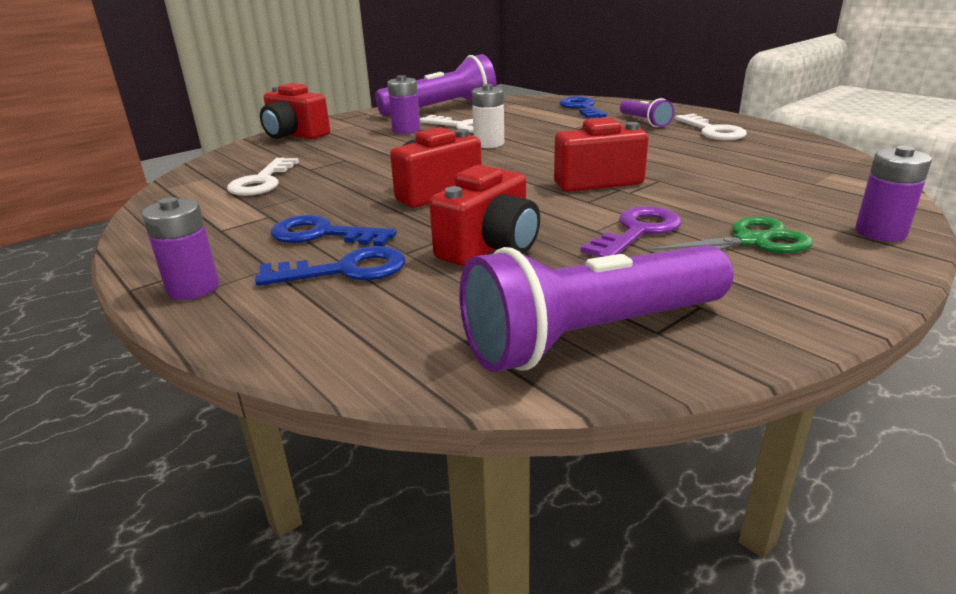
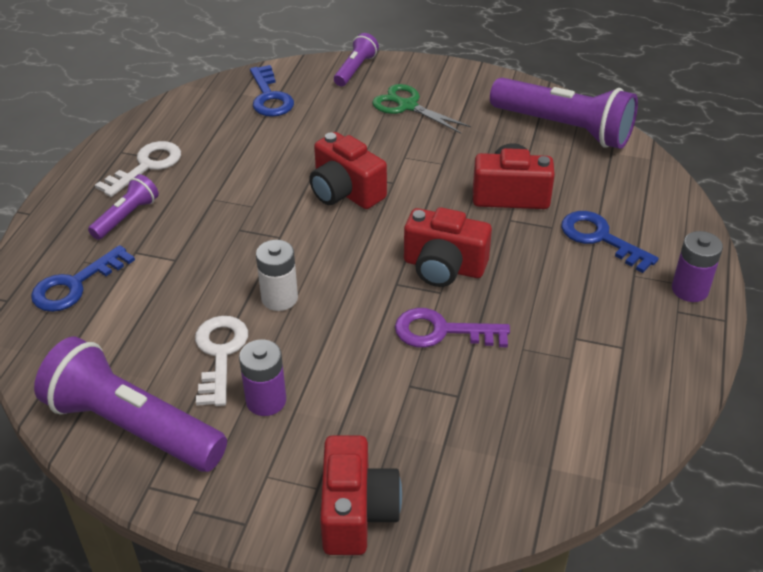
camera: 125 degrees left, 15 degrees up
white key [227,158,299,196] -> none
blue key [271,215,397,246] -> blue key moved to [250,65,294,117]
purple key [581,206,681,257] -> purple key moved to [395,308,510,348]
purple battery [855,146,932,242] -> purple flashlight [334,33,379,86]

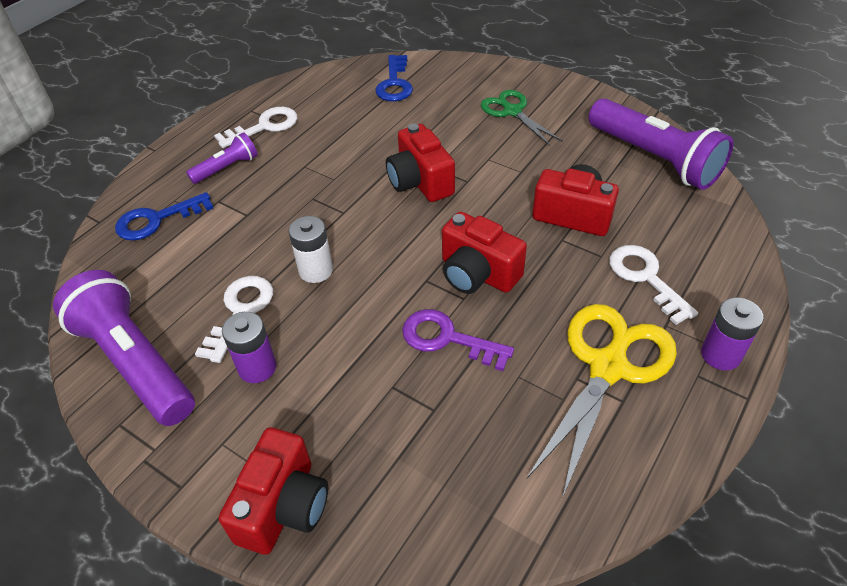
camera: 20 degrees right, 5 degrees up
purple flashlight [334,33,379,86] -> none
blue key [561,211,659,273] -> white key [609,245,698,325]
none -> yellow scissors [527,304,677,499]

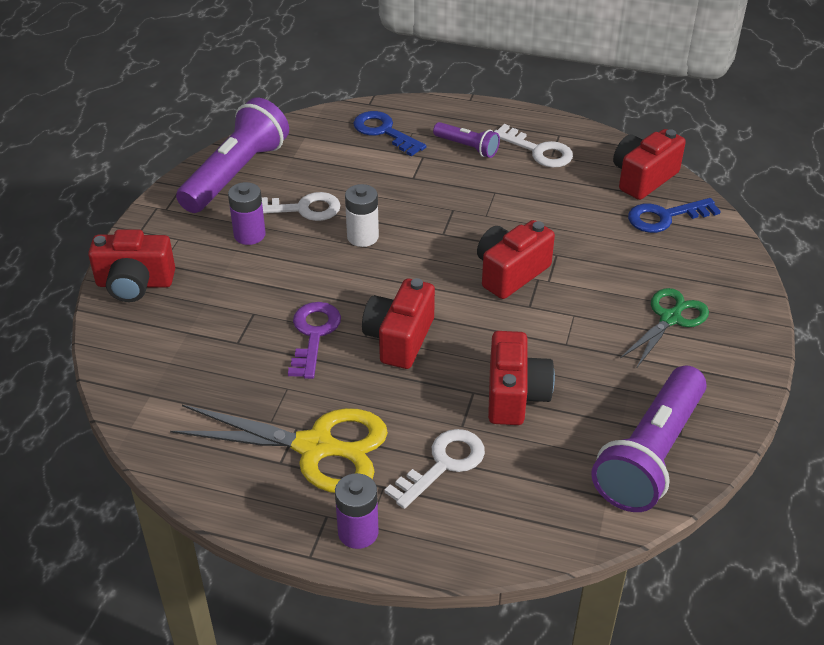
camera: 70 degrees right, 5 degrees down
none -> red camera [613,129,686,200]

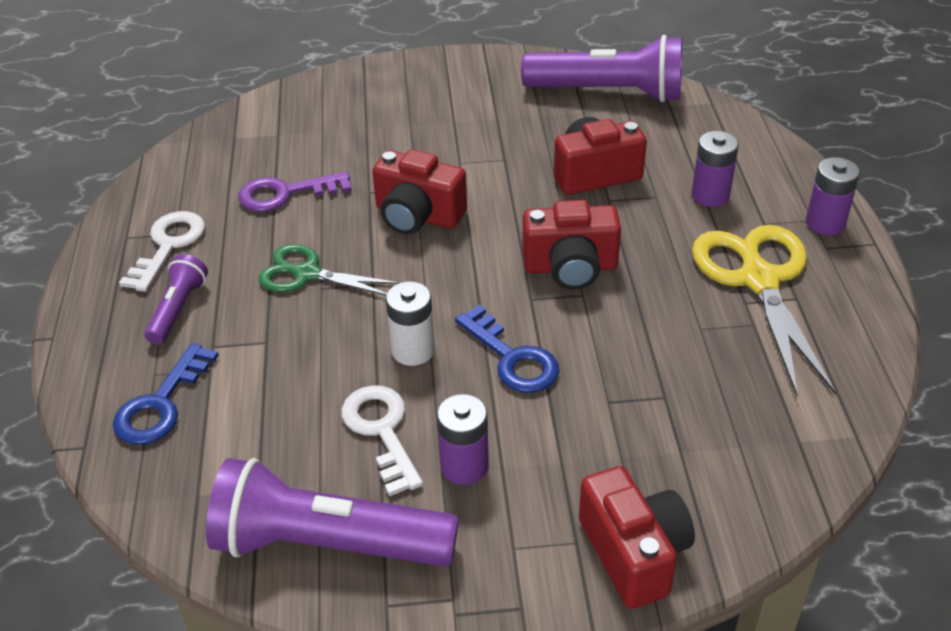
camera: 110 degrees left, 0 degrees up
purple key [288,302,341,379] -> purple key moved to [238,171,352,212]
white key [384,429,485,509] -> purple battery [692,131,739,207]
red camera [613,129,686,200] -> none
green scissors [620,288,709,367] -> green scissors moved to [258,244,400,295]
blue key [628,198,721,233] -> blue key moved to [455,305,559,393]

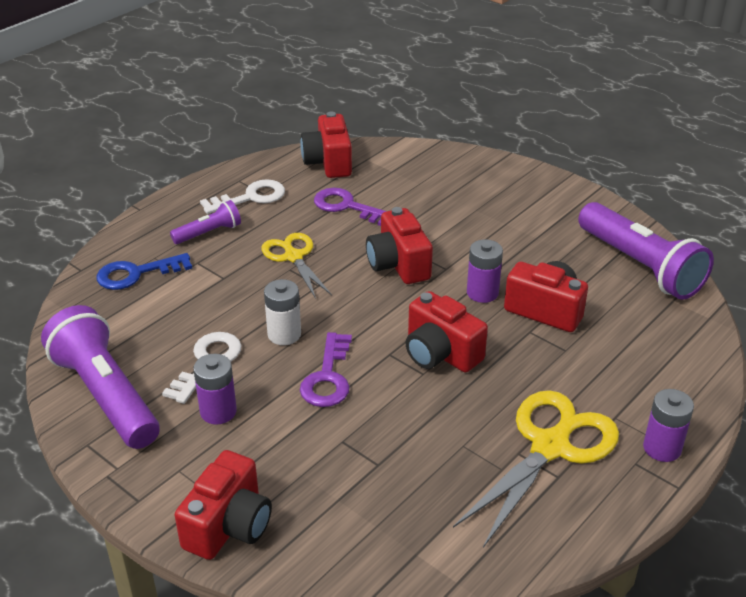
camera: 45 degrees right, 5 degrees down
green scissors [258,244,400,295] -> yellow scissors [262,233,332,299]
blue key [455,305,559,393] -> purple key [300,332,352,407]
purple battery [692,131,739,207] -> purple battery moved to [467,239,503,303]
none -> red camera [300,112,352,178]

